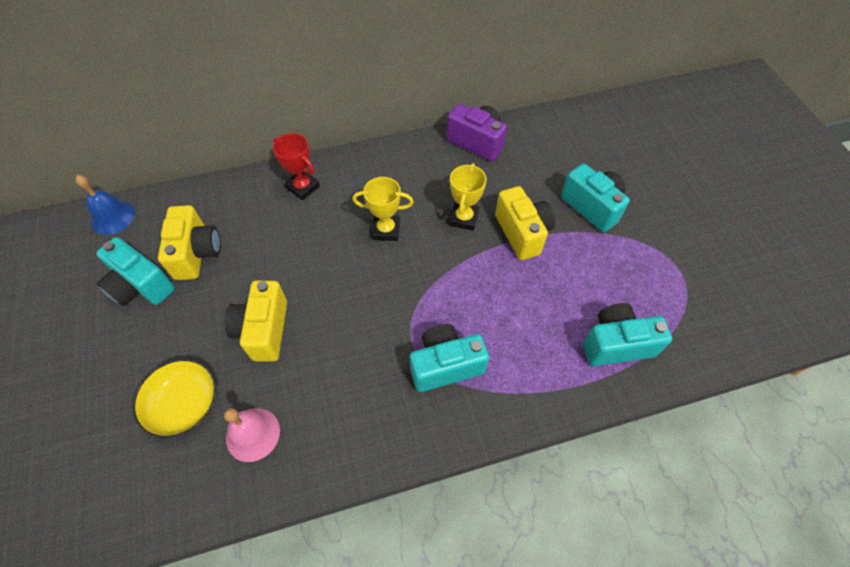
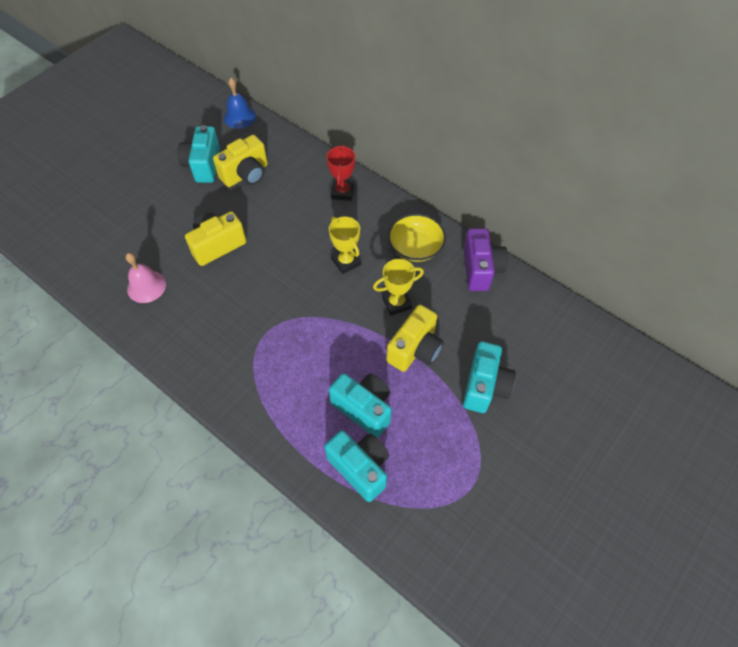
camera: 55 degrees right, 0 degrees up
yellow bowl [132,358,217,439] -> yellow bowl moved to [388,214,446,262]
turquoise camera [410,324,489,392] -> turquoise camera moved to [329,373,392,438]

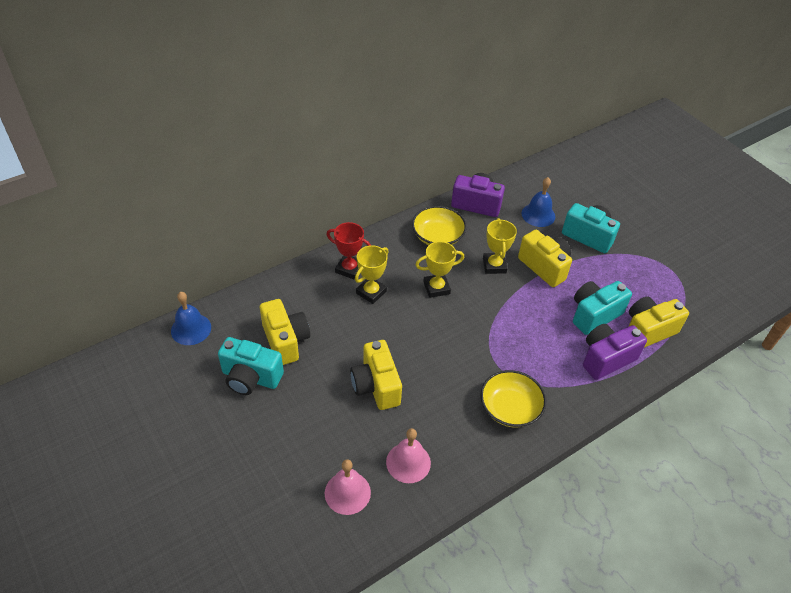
camera: 75 degrees left, 10 degrees down
turquoise camera [324,430,389,502] -> yellow camera [628,297,689,348]
none -> pink bell [325,459,371,515]
none -> yellow trophy [355,245,388,304]
none -> yellow bowl [480,370,546,427]
none -> blue bell [521,177,555,227]
none -> purple camera [583,324,647,380]

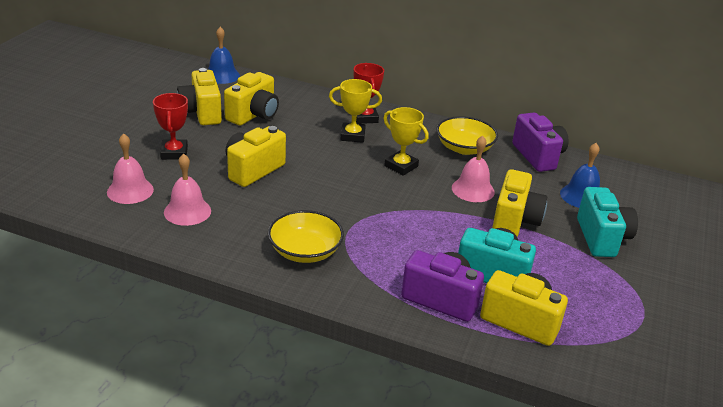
camera: 55 degrees right, 15 degrees down
turquoise camera [218,337,284,395] -> yellow camera [177,68,222,125]
yellow trophy [483,218,517,274] -> pink bell [452,136,495,202]
none -> red trophy [153,93,188,160]

